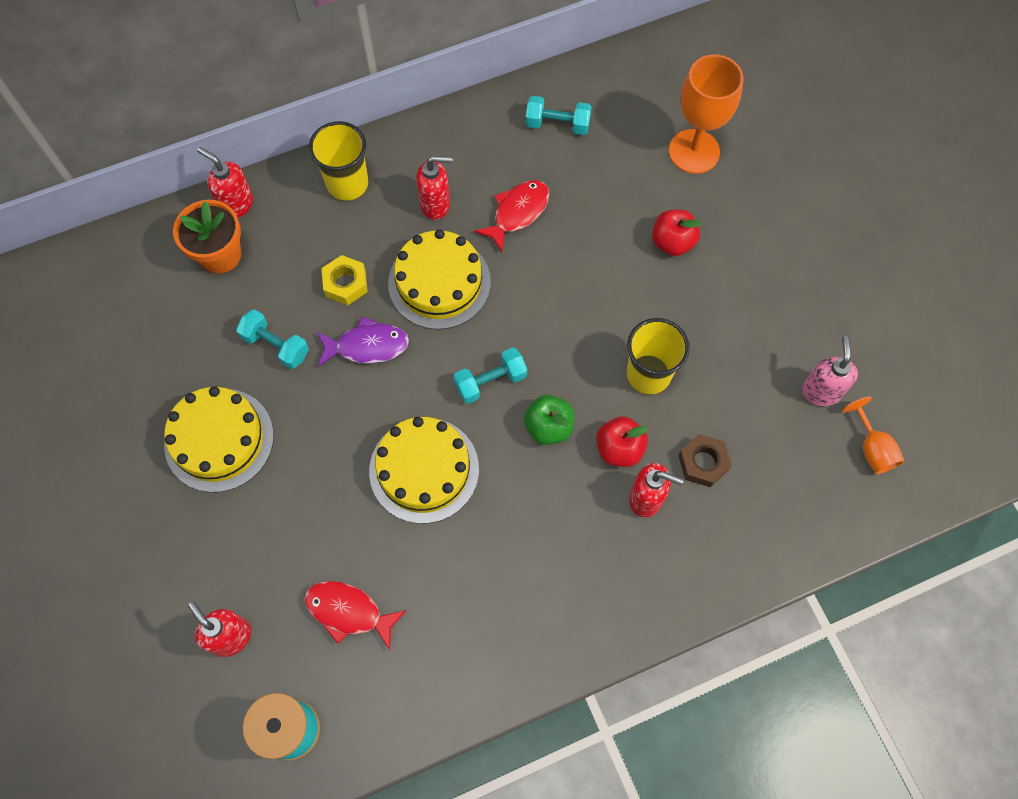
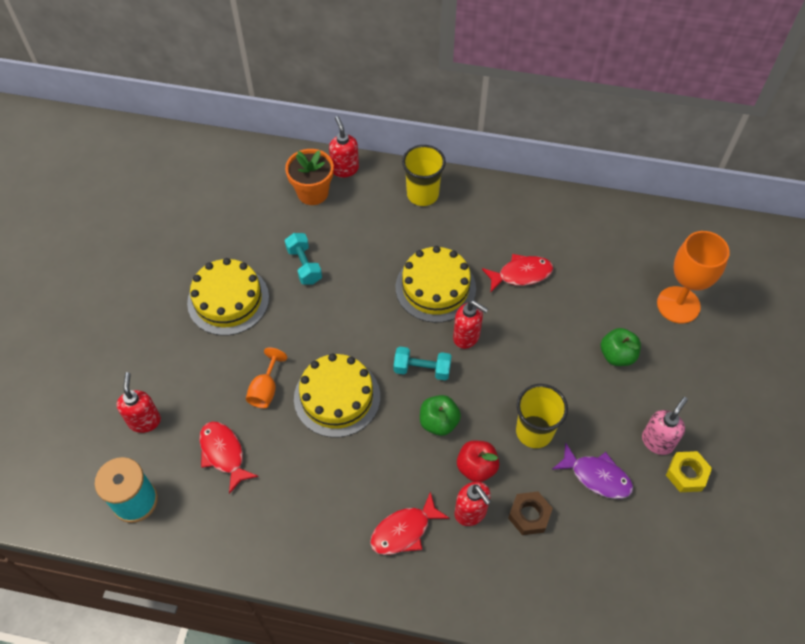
camera: 35 degrees right, 10 degrees down
purple fish [317,317,409,367] -> purple fish moved to [552,443,633,499]
yellow nut [322,255,368,305] -> yellow nut moved to [666,451,712,492]
red soap dispenser [416,156,453,220] -> red soap dispenser moved to [453,300,488,349]
turquoise dumbbell [526,96,592,135] -> none
red apple [652,210,701,256] -> green apple [601,328,641,366]
pink soap dispenser [802,336,858,406] -> pink soap dispenser moved to [642,397,688,455]
orange goblet [842,397,905,474] -> orange goblet moved to [246,348,287,408]
none -> red fish [370,491,450,555]

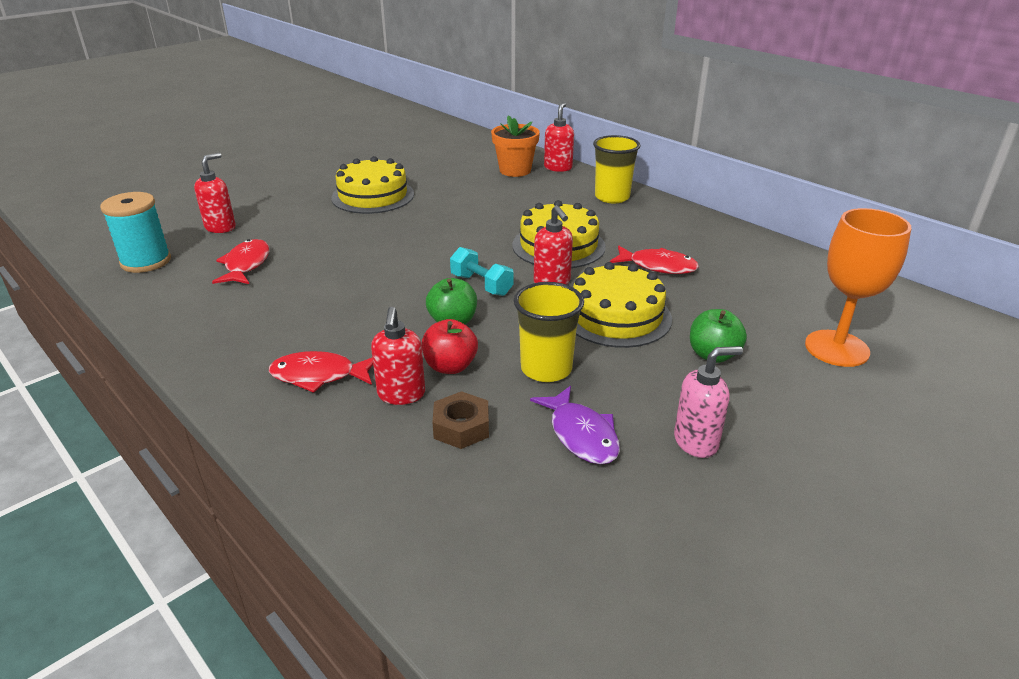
camera: 35 degrees right, 25 degrees down
orange goblet [246,348,287,408] -> none
turquoise dumbbell [285,233,322,285] -> none
yellow cake [294,354,380,437] -> yellow cake moved to [573,262,672,348]
yellow nut [666,451,712,492] -> none

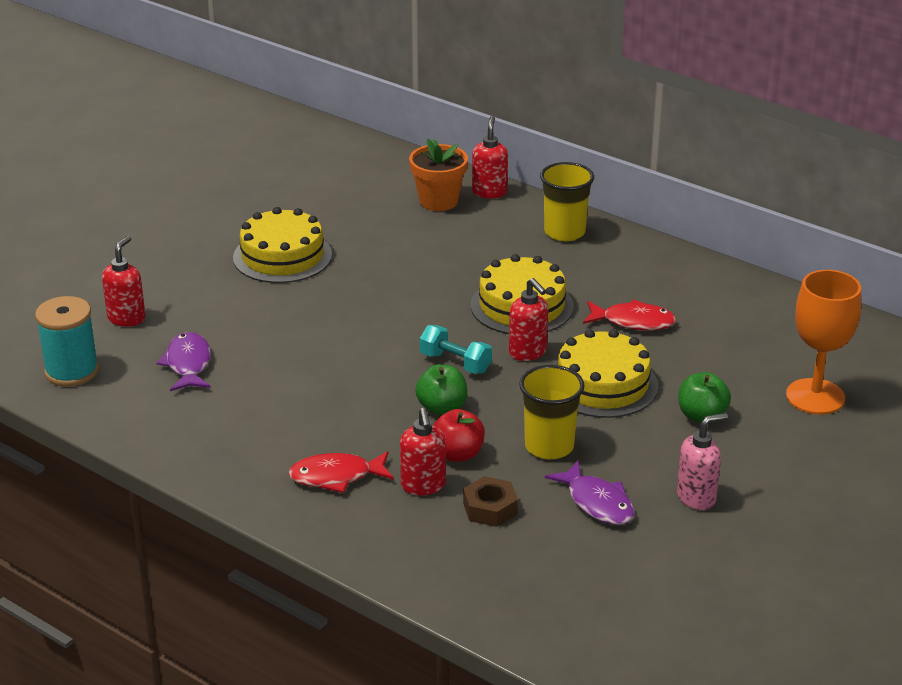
camera: 10 degrees left, 0 degrees up
red fish [212,239,269,284] -> purple fish [157,332,211,391]

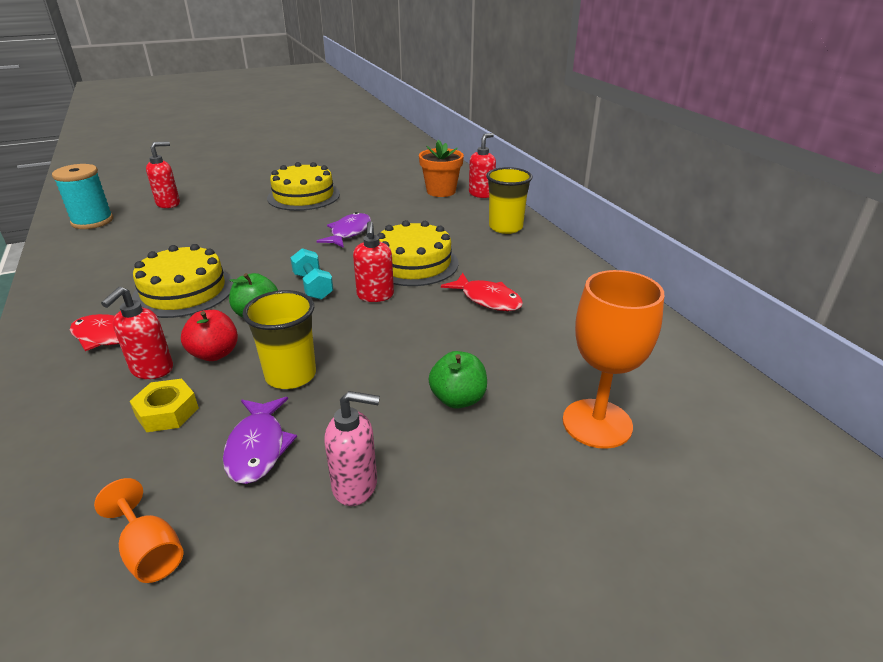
camera: 30 degrees right, 0 degrees up
purple fish [157,332,211,391] -> purple fish moved to [317,212,371,248]
brown nut [463,476,518,527] -> yellow nut [130,379,199,432]
yellow cake [557,329,658,418] -> yellow cake moved to [132,244,234,318]
none -> orange goblet [94,478,184,583]

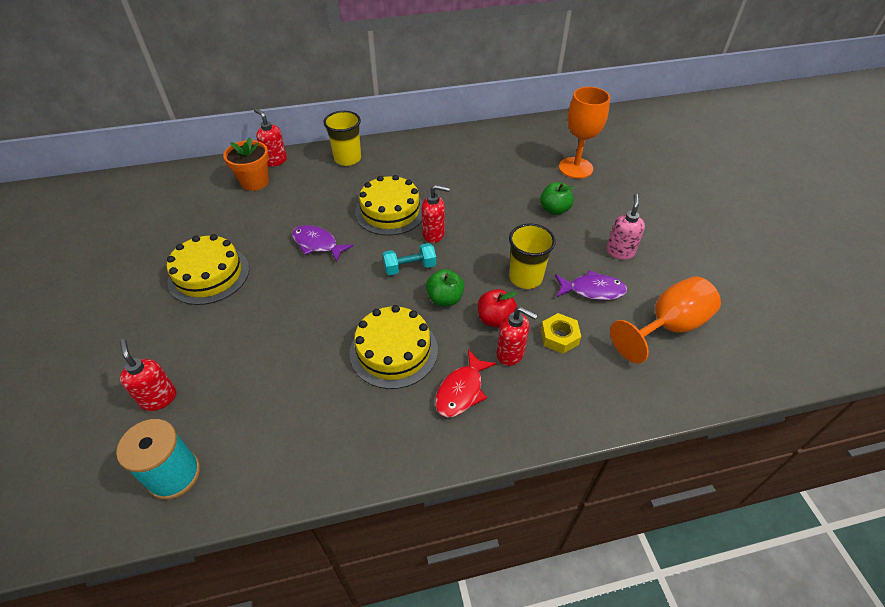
camera: 80 degrees left, 15 degrees up
orange goblet [94,478,184,583] -> orange goblet [610,276,721,364], size x1.84
red fish [441,272,523,311] -> none

